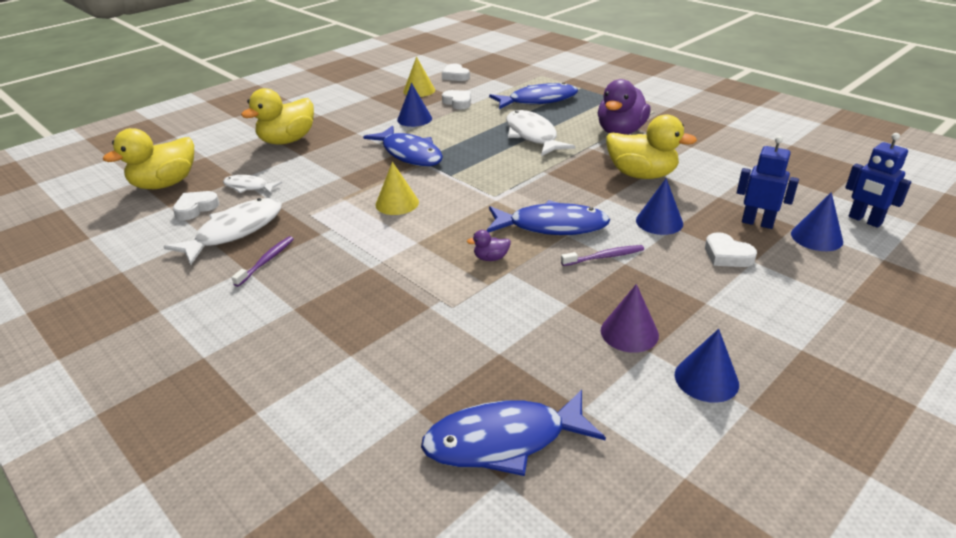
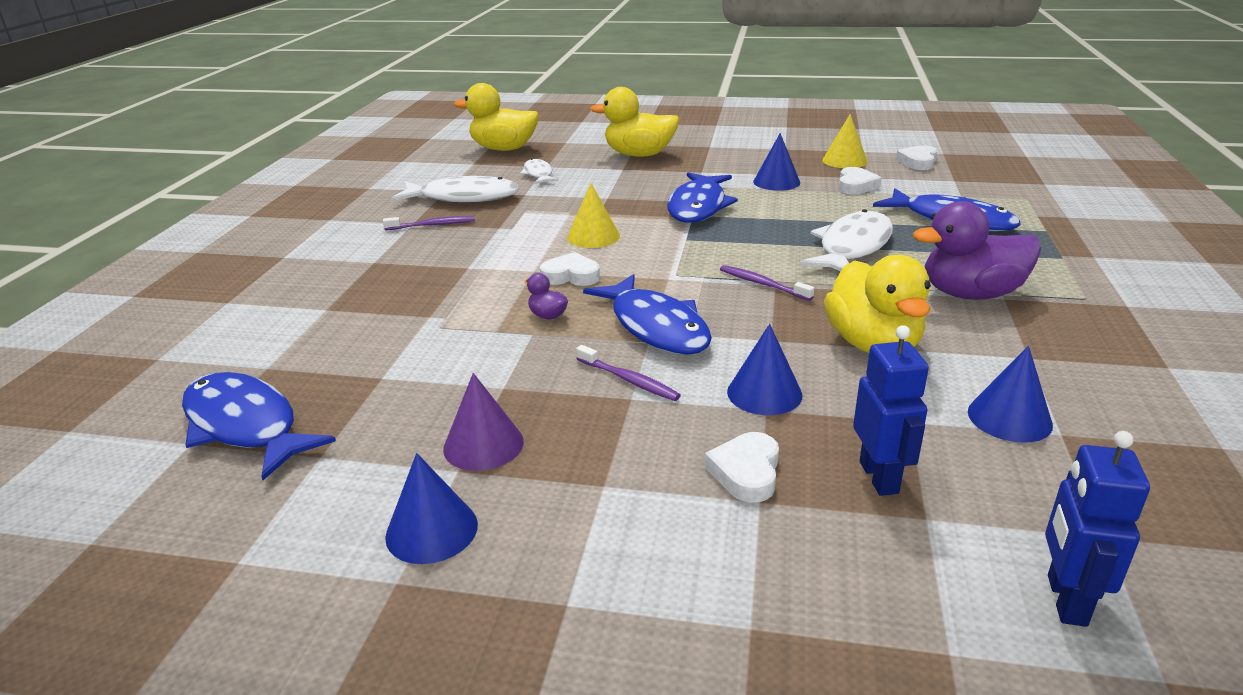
camera: 55 degrees right, 5 degrees down
white heart [173,191,219,220] -> white heart moved to [540,252,600,286]
blue cone [791,192,843,251] -> blue cone moved to [968,346,1053,443]
none -> purple toothbrush [720,265,814,301]

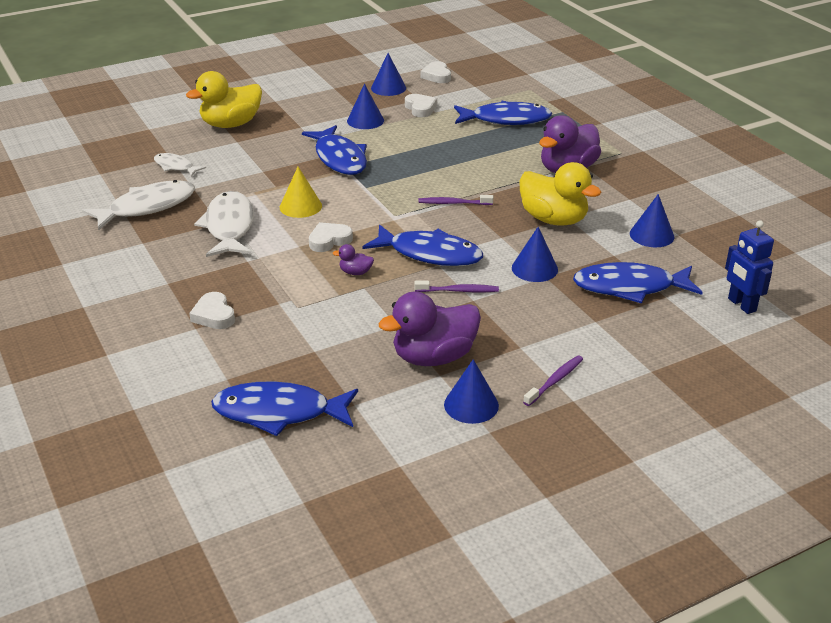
camera: 40 degrees left, 5 degrees up
purple toothbrush [383,216,475,230] -> purple toothbrush moved to [523,356,583,406]
purple cone [443,373,524,471] -> purple duck [378,291,481,366]
yellow duck [454,83,539,151] -> none
white heart [705,432,779,503] -> white heart moved to [189,292,235,329]
white fish [799,209,893,271] -> white fish moved to [194,191,254,257]
yellow cone [822,114,868,168] -> blue cone [371,53,406,96]
blue robot [853,325,929,496] -> blue fish [573,262,703,303]

